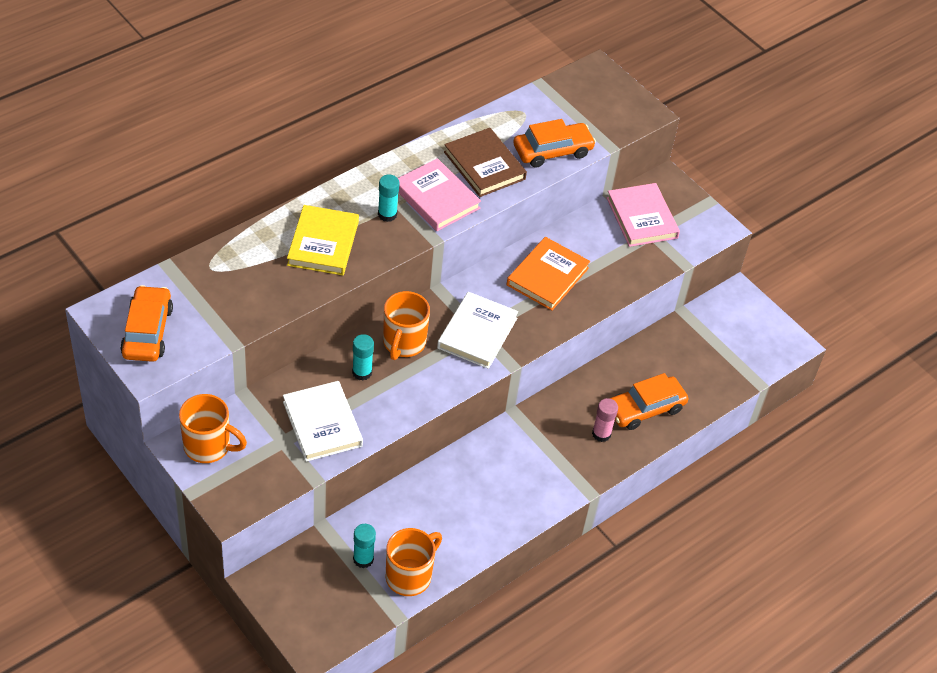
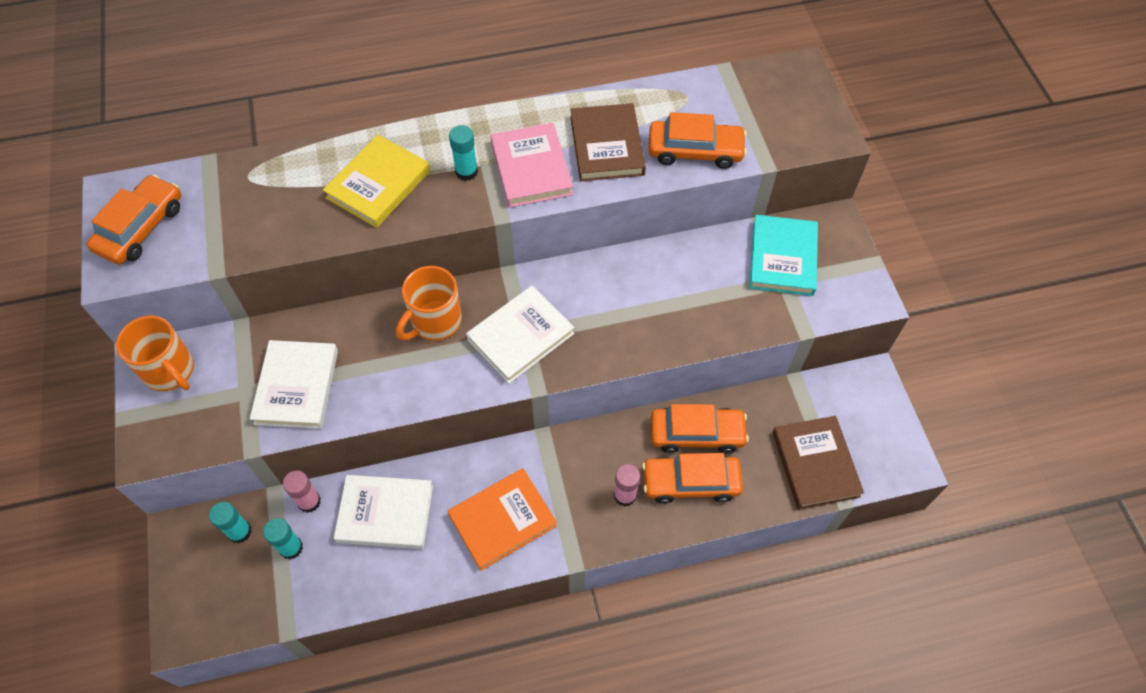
camera: 30 degrees right, 10 degrees up
turquoise glue stick [352,334,374,381] -> turquoise glue stick moved to [209,502,252,543]
orange mug [386,528,442,596] -> none
orange book [507,237,590,311] -> orange book moved to [448,468,557,571]
pink book [607,183,680,247] -> turquoise book [749,215,818,296]
none -> pink glue stick [283,471,321,513]
none -> white book [334,475,433,549]
none -> orange car [651,404,749,453]
none -> brown book [772,416,864,510]

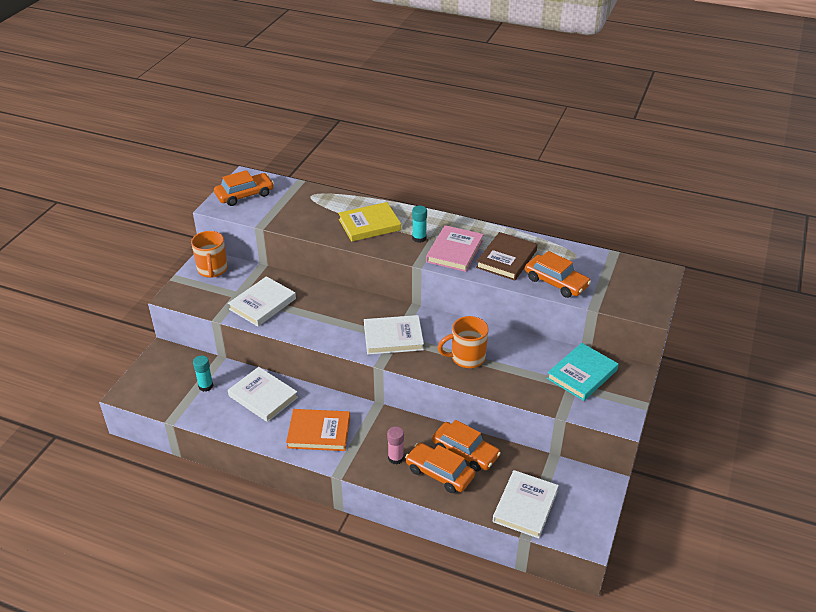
camera: 35 degrees right, 20 degrees down
turquoise glue stick [209,502,252,543] -> none
pink glue stick [283,471,321,513] -> none
orange mug [396,266,462,341] -> orange mug moved to [438,316,489,368]
brown book [772,416,864,510] -> white book [493,470,559,539]

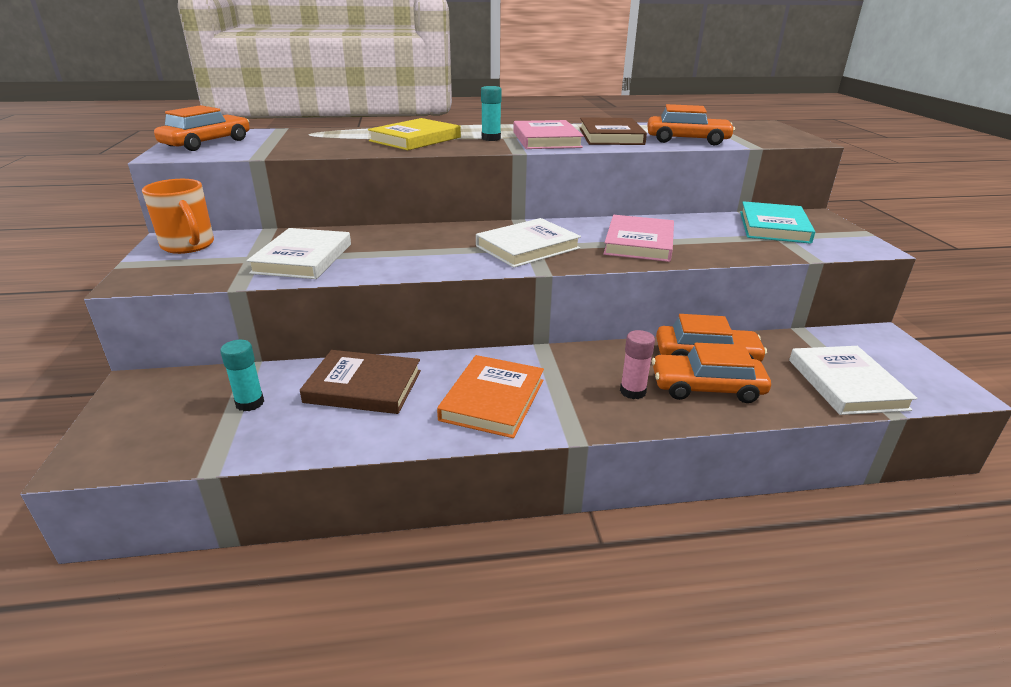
camera: 30 degrees left, 10 degrees down
white book [228,367,298,422] -> brown book [300,350,421,414]
orange book [286,409,350,451] -> orange book turned 45 degrees counterclockwise [437,355,544,438]
orange mug [438,316,489,368] -> pink book [603,215,674,262]

